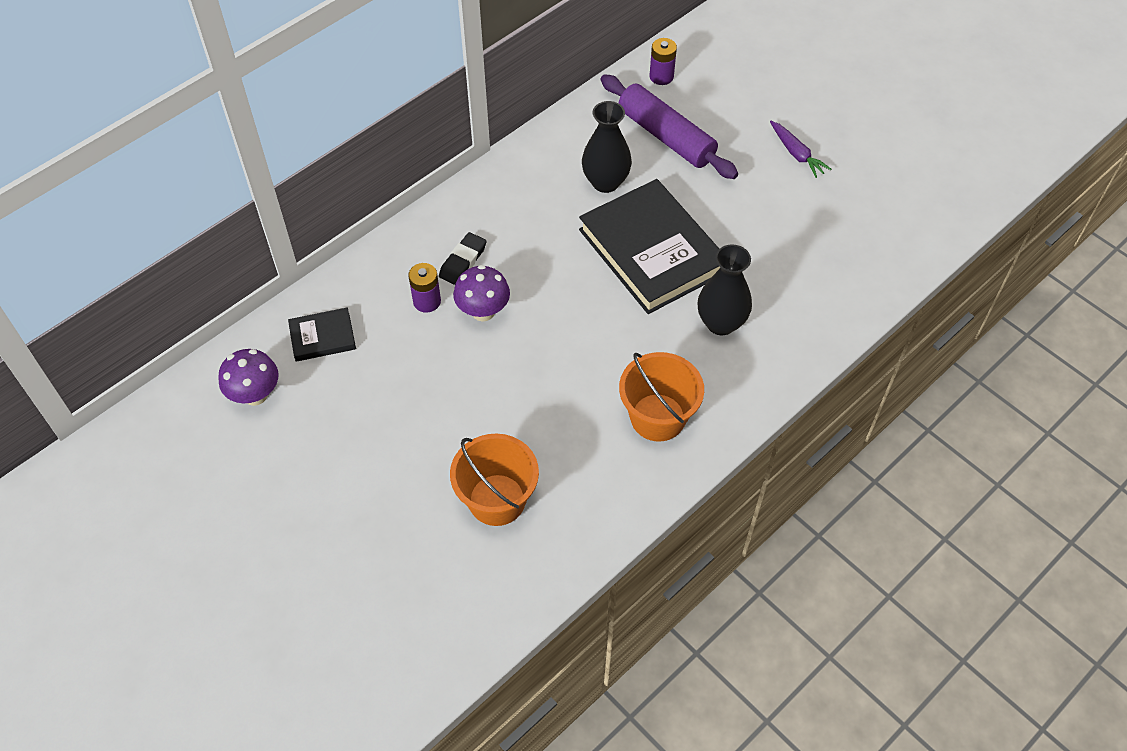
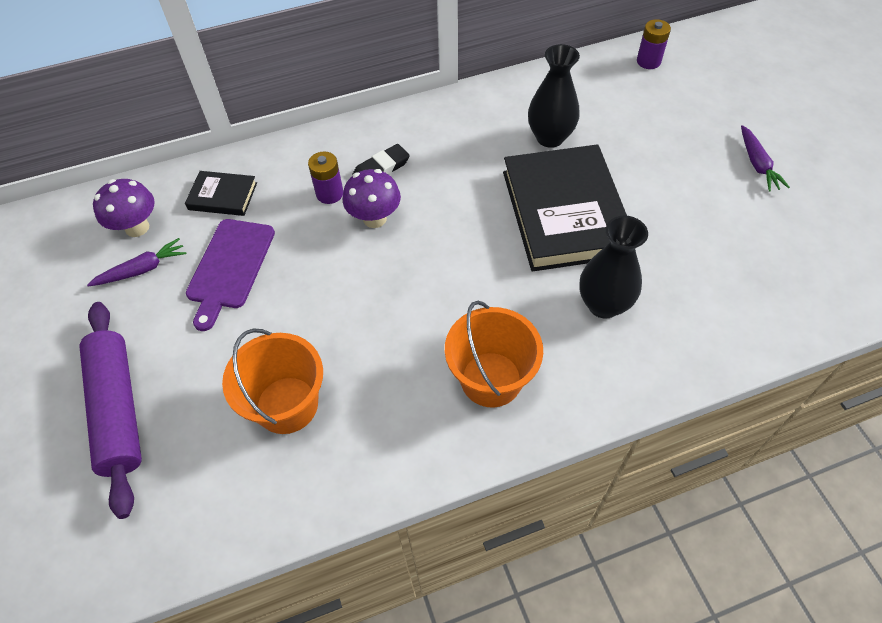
camera: 25 degrees right, 0 degrees up
purple rolling pin [601,74,738,179] -> purple rolling pin moved to [79,302,142,519]
none -> purple carrot [87,238,186,287]
none -> purple cutting board [186,219,275,331]

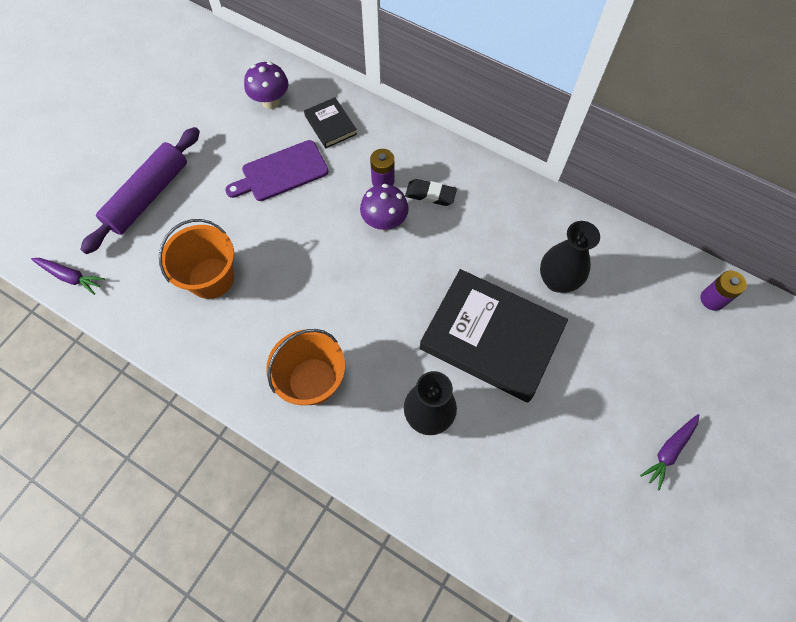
camera: 50 degrees right, 10 degrees up
purple carrot [87,238,186,287] -> purple carrot moved to [31,258,105,295]
black book [503,144,636,272] -> black book turned 75 degrees clockwise [420,269,568,403]

